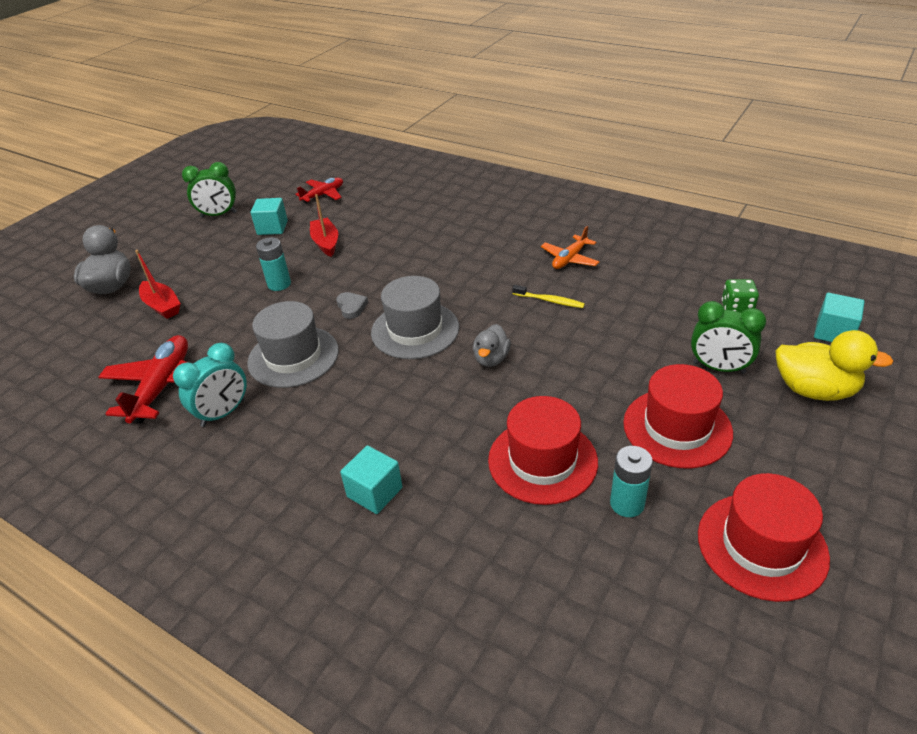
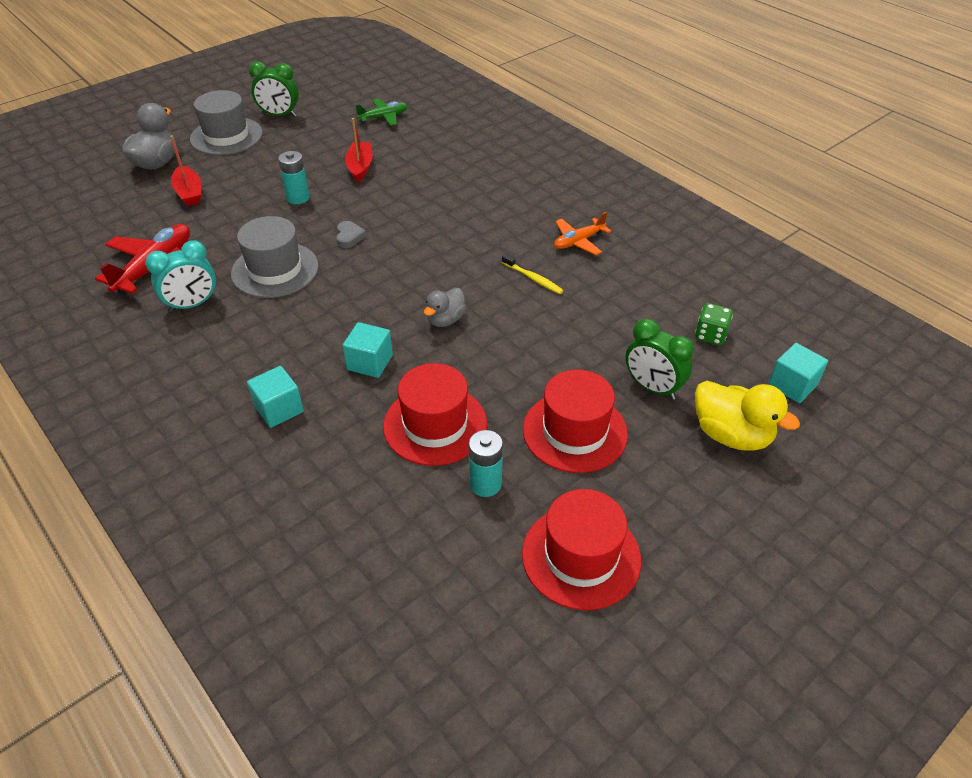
camera: 15 degrees right, 5 degrees up
turquoise cube [251,198,288,235] -> turquoise cube moved to [342,322,393,378]
red plane [296,178,343,204] -> green plane [356,99,408,126]
grey hat [371,276,459,359] -> grey hat moved to [190,90,263,155]

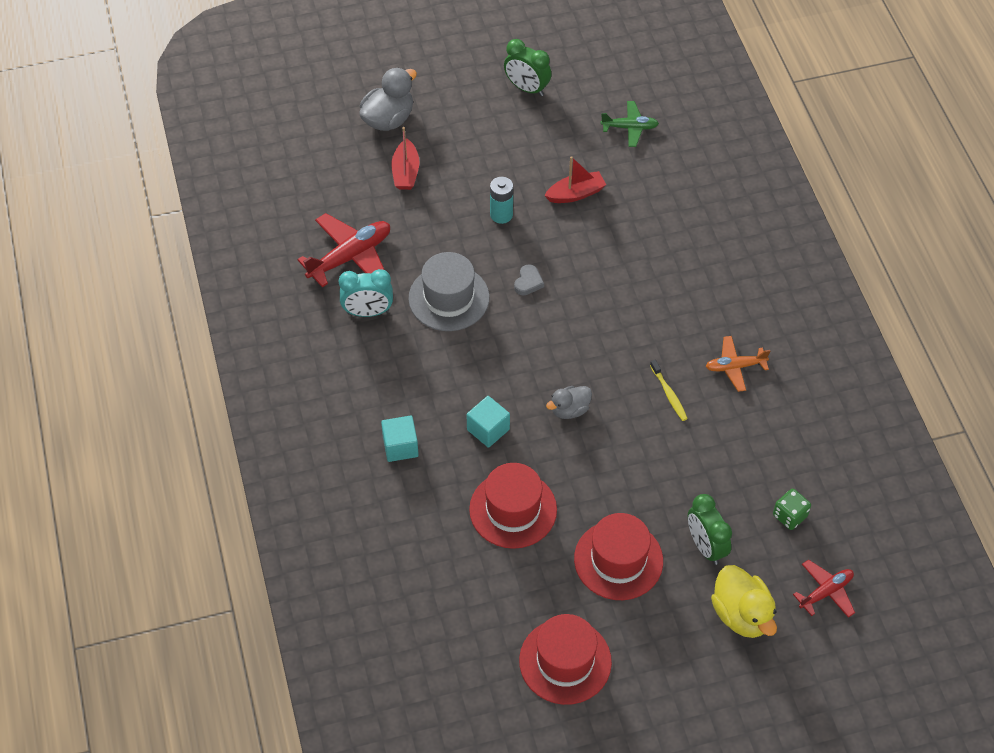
camera: 25 degrees right, 10 degrees up
grey hat [190,90,263,155] -> none
red boat [345,118,373,182] -> red boat turned 45 degrees clockwise [544,156,606,203]
turquoise battery [468,430,503,497] -> none
turquoise cube [768,343,828,403] -> red plane [793,560,855,618]

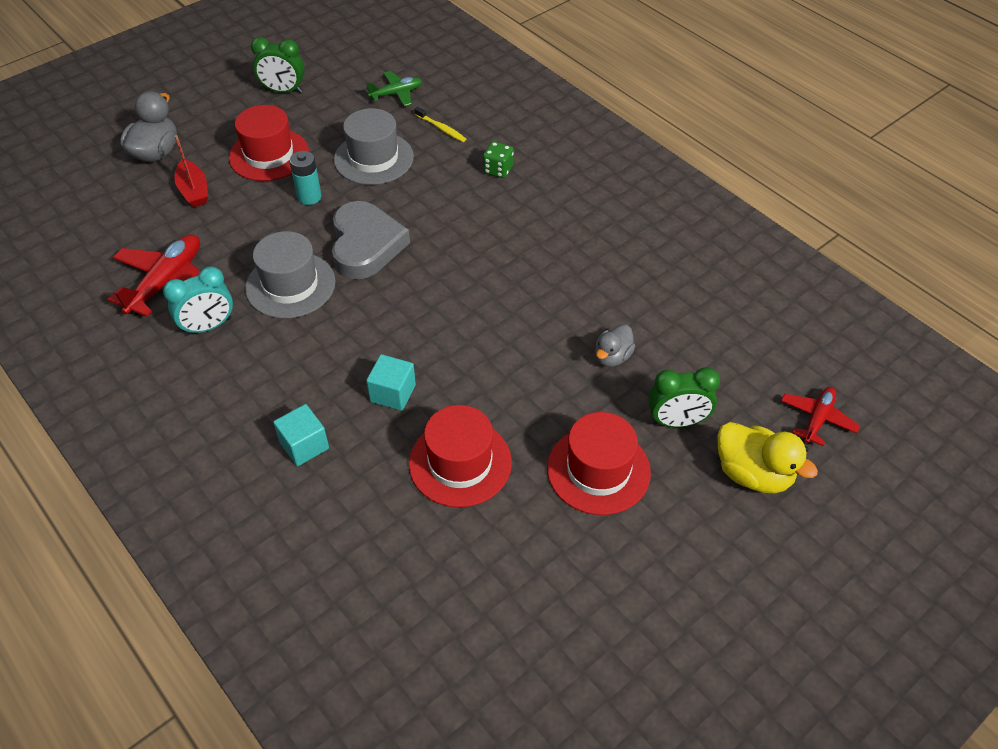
camera: 25 degrees left, 5 degrees down
grey heart [514,264,544,295] -> grey heart [332,201,410,279], size x2.50
red hat [519,614,612,705] -> red hat moved to [229,105,309,181]
red boat [544,156,606,203] -> grey hat [334,108,414,185]
grey duck [546,386,592,419] -> grey duck moved to [595,324,635,367]
yellow toothbrush [650,360,688,421] -> yellow toothbrush moved to [414,107,466,142]
green clock [688,494,732,565] -> green clock turned 45 degrees counterclockwise [648,367,720,427]
orange plane [705,336,770,392] -> none
green dice [773,489,811,530] -> green dice moved to [483,142,514,178]

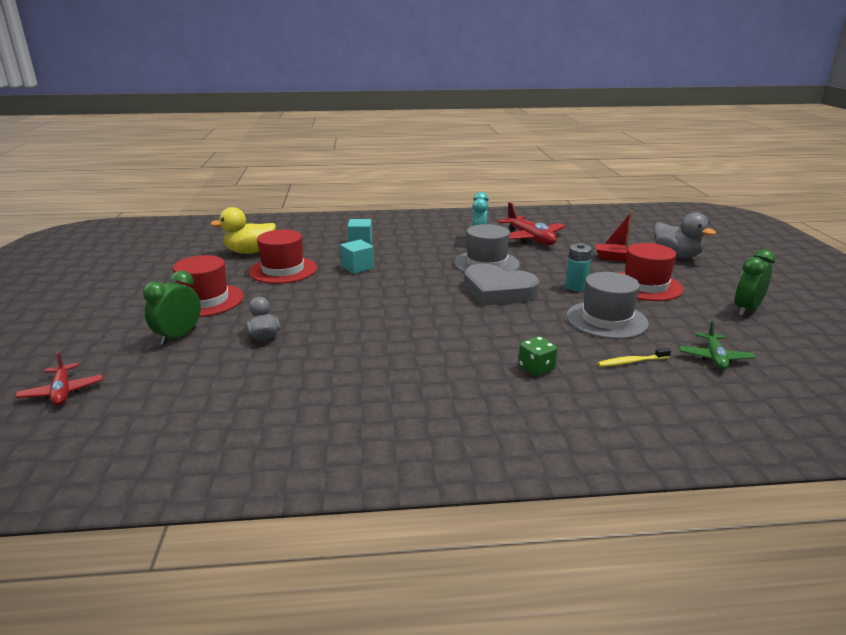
camera: 125 degrees right, 25 degrees down
yellow duck [717,422,818,493] -> yellow duck moved to [210,207,276,254]

